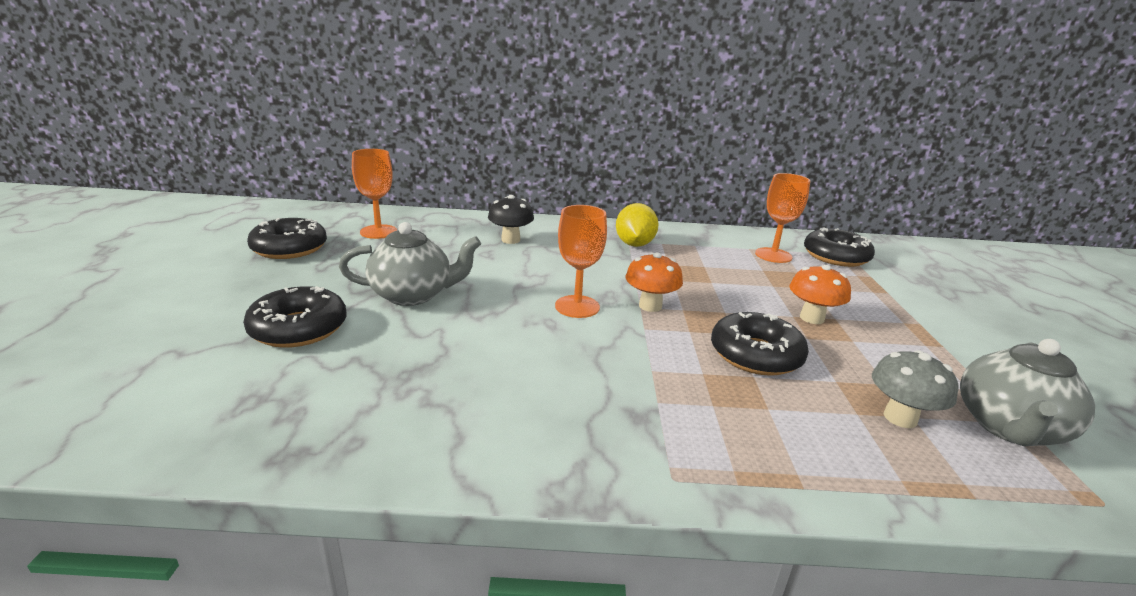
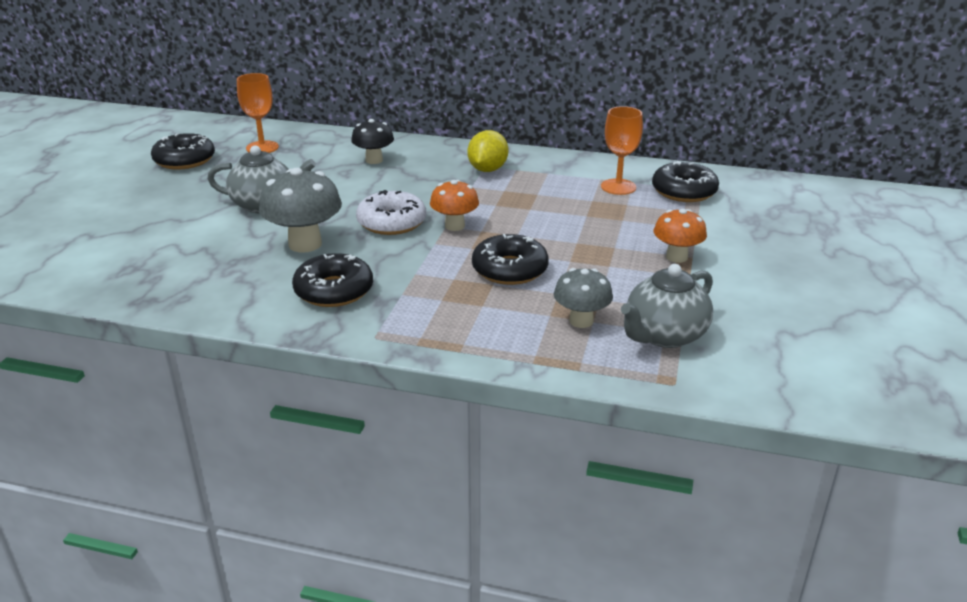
camera: 15 degrees right, 5 degrees up
black donut [243,286,347,348] -> black donut moved to [292,253,373,307]
orange goblet [555,205,607,318] -> white donut [356,190,426,235]
orange mushroom [789,265,851,324] -> orange mushroom moved to [654,209,707,263]
none -> grey mushroom [259,168,342,253]

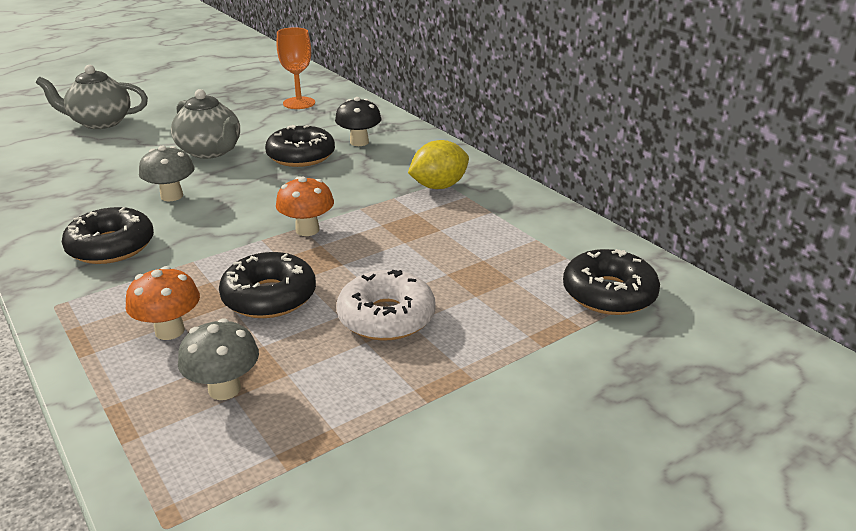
camera: 40 degrees right, 0 degrees up
black donut [151,133,215,170] -> black donut moved to [265,125,335,167]
grey mushroom [259,168,342,253] -> grey mushroom [139,146,194,201], size x0.63
white donut [356,190,426,235] -> white donut moved to [336,270,436,341]
orange goblet [601,106,643,195] -> none
grey teapot [621,264,713,348] -> grey teapot moved to [36,65,148,129]
orange mushroom [654,209,707,263] -> orange mushroom moved to [126,266,200,340]

